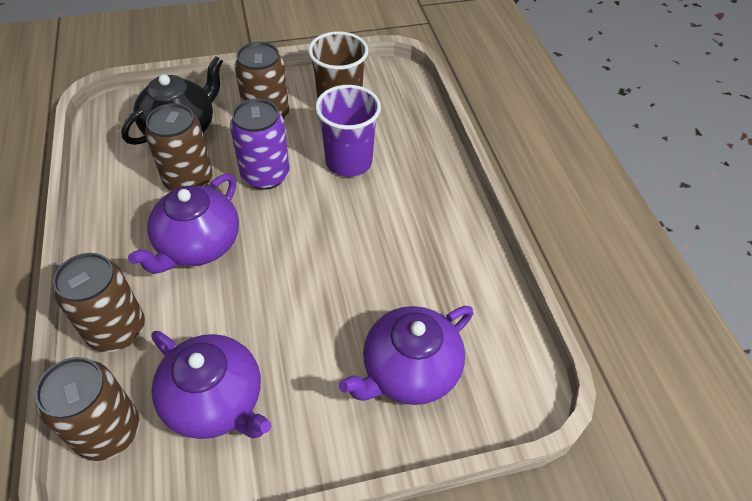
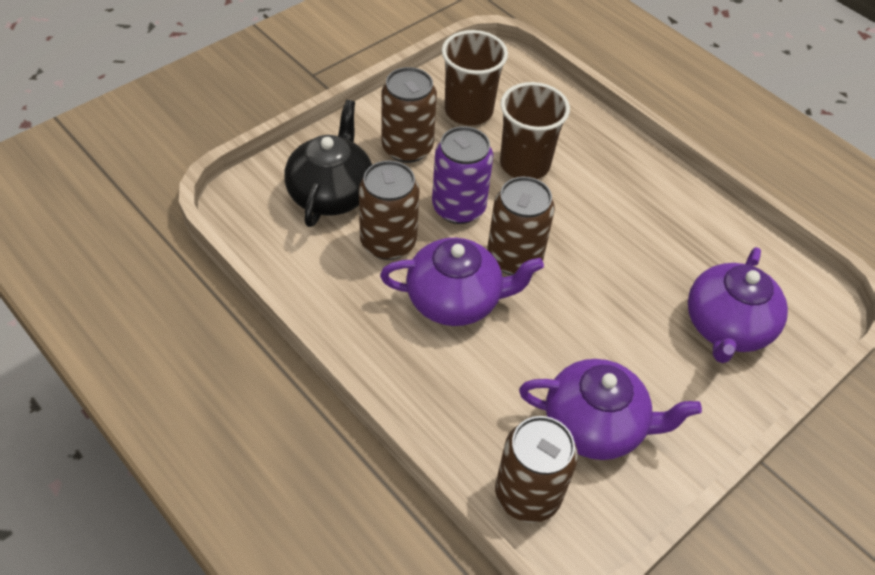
camera: 30 degrees left, 0 degrees up
brown can [53,253,145,352] -> brown can moved to [487,177,555,275]
purple teapot [128,174,239,274] -> purple teapot turned 90 degrees counterclockwise [380,238,544,326]
purple cup [315,85,381,177] -> brown cup [500,82,570,179]

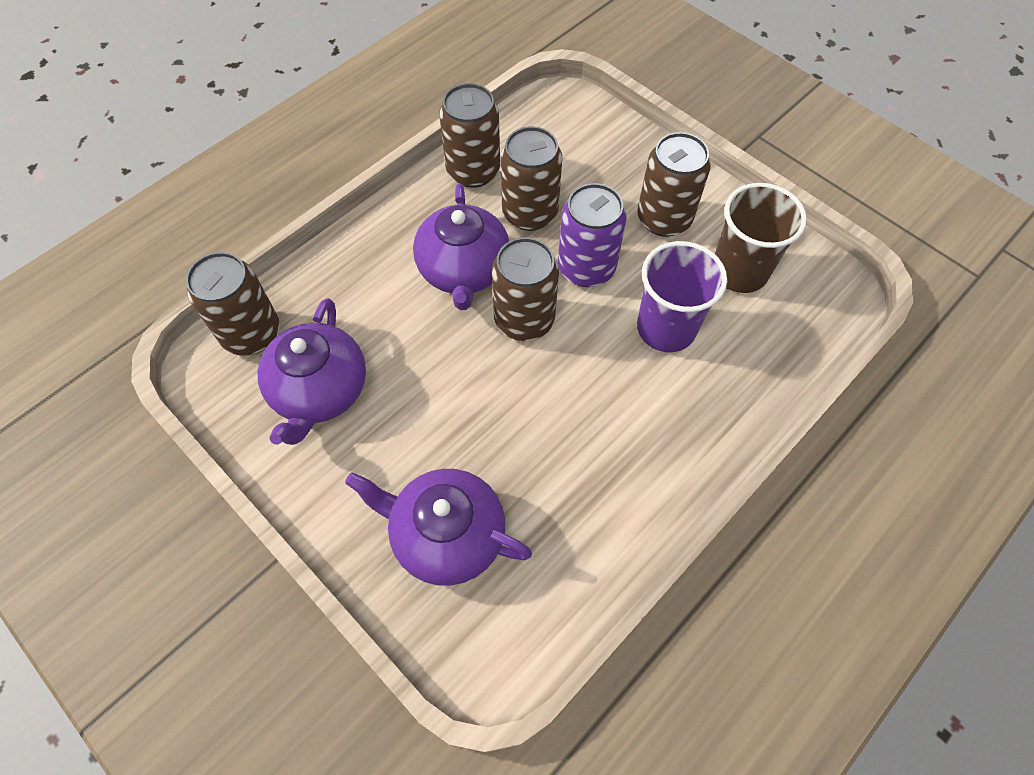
camera: 90 degrees right, 10 degrees up
black teapot [284,100,372,227] -> none
brown cup [500,82,570,179] -> purple cup [637,241,727,352]
none -> brown can [439,83,500,188]

